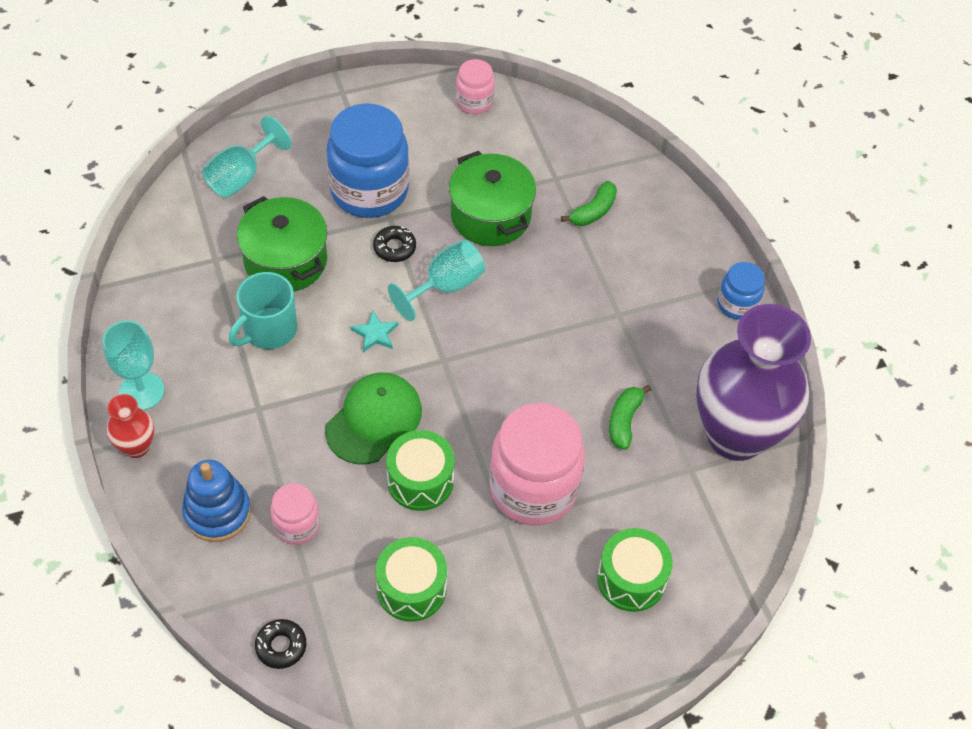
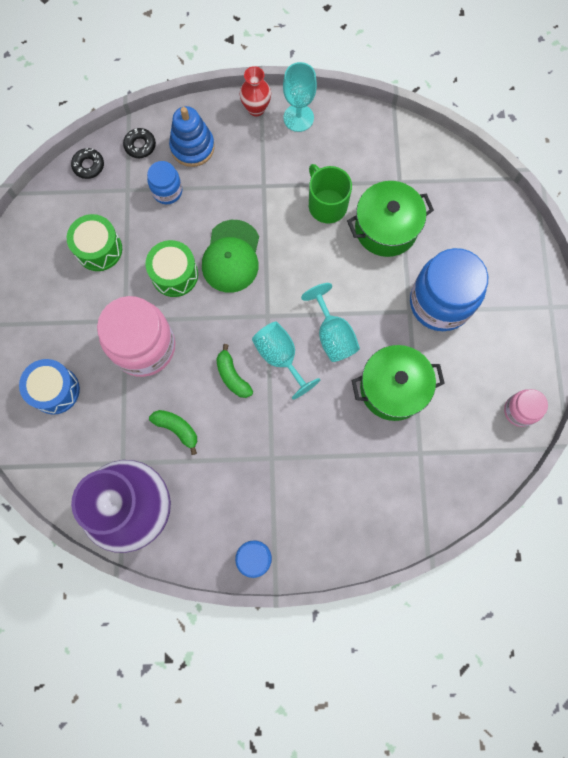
camera: 110 degrees right, 20 degrees up
turquoise goblet [202,116,291,198] -> turquoise goblet moved to [252,321,321,400]
turquoise mug [229,272,297,349] -> green mug [309,164,352,223]
pink jar [270,483,320,545] -> blue jar [147,161,182,204]
green cap [325,373,422,464] -> green cap turned 45 degrees clockwise [202,220,259,293]
turquoise star [351,311,398,352] -> none
black donut [373,226,416,262] -> black donut moved to [123,128,156,158]
green banana [561,181,617,226] -> green banana moved to [216,344,253,398]
green drum [597,528,673,612] -> blue drum [19,359,80,414]

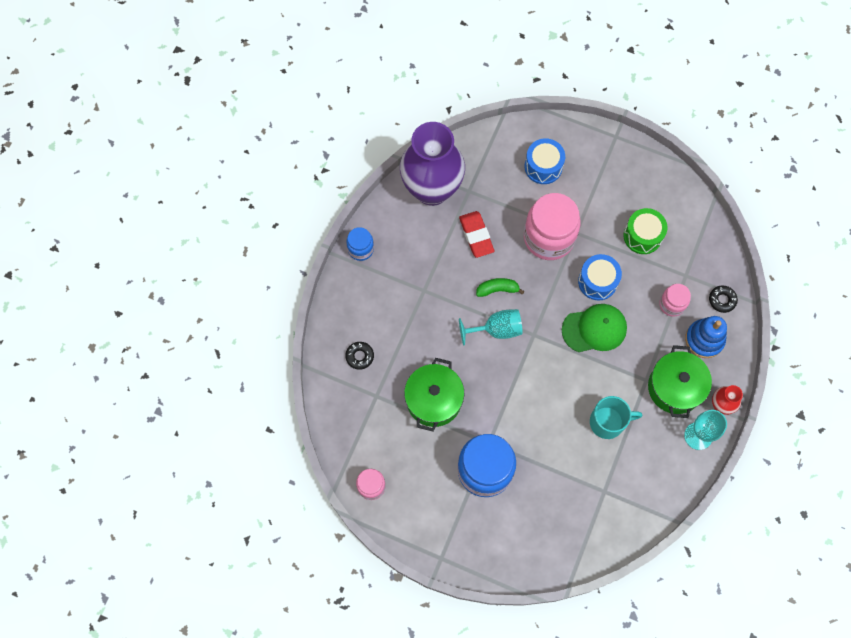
camera: 115 degrees right, 5 degrees down
black donut [71,148,104,179] -> black donut moved to [345,342,374,370]
green drum [145,240,198,297] -> blue drum [578,254,622,300]
blue jar [147,161,182,204] -> pink jar [659,284,691,317]
green banana [149,410,197,455] -> red eraser [459,211,494,258]
green cap [202,220,259,293] -> green cap turned 135 degrees clockwise [562,304,627,352]
turquoise goblet [301,283,360,362] -> none
green mug [309,164,352,223] -> turquoise mug [590,396,642,439]
green pot [347,181,434,257] -> green pot moved to [648,345,712,418]

